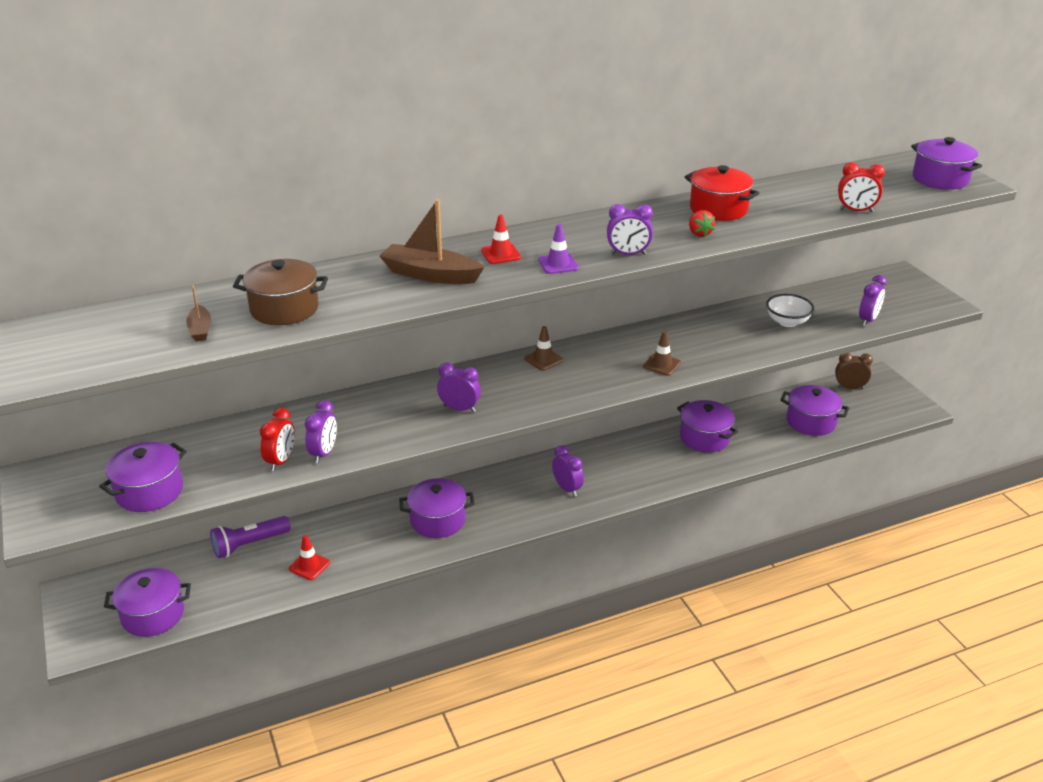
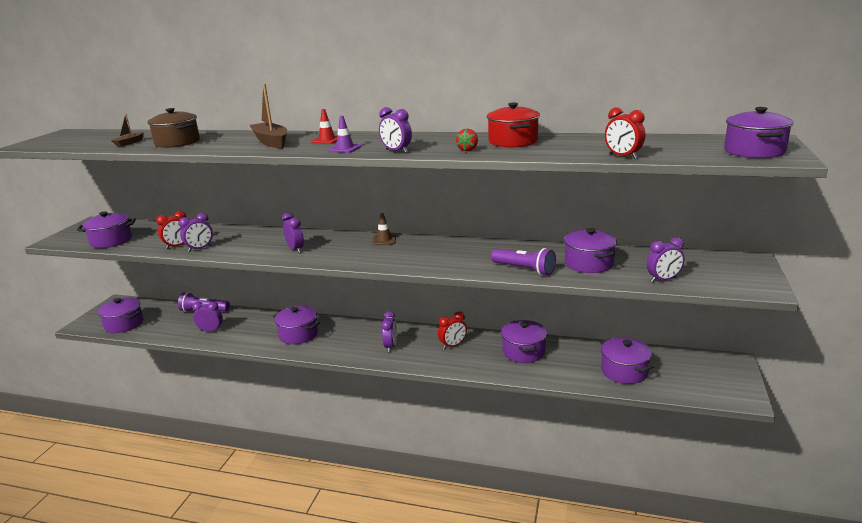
camera: 40 degrees right, 10 degrees down
red traffic cone [289,535,330,580] -> purple clock [192,302,223,332]
brown traffic cone [643,331,681,376] -> none
white bowl [766,294,814,327] -> purple pot [564,228,617,273]
brown clock [835,353,873,389] -> none
none -> red clock [438,311,467,349]
none -> purple flashlight [491,248,556,276]

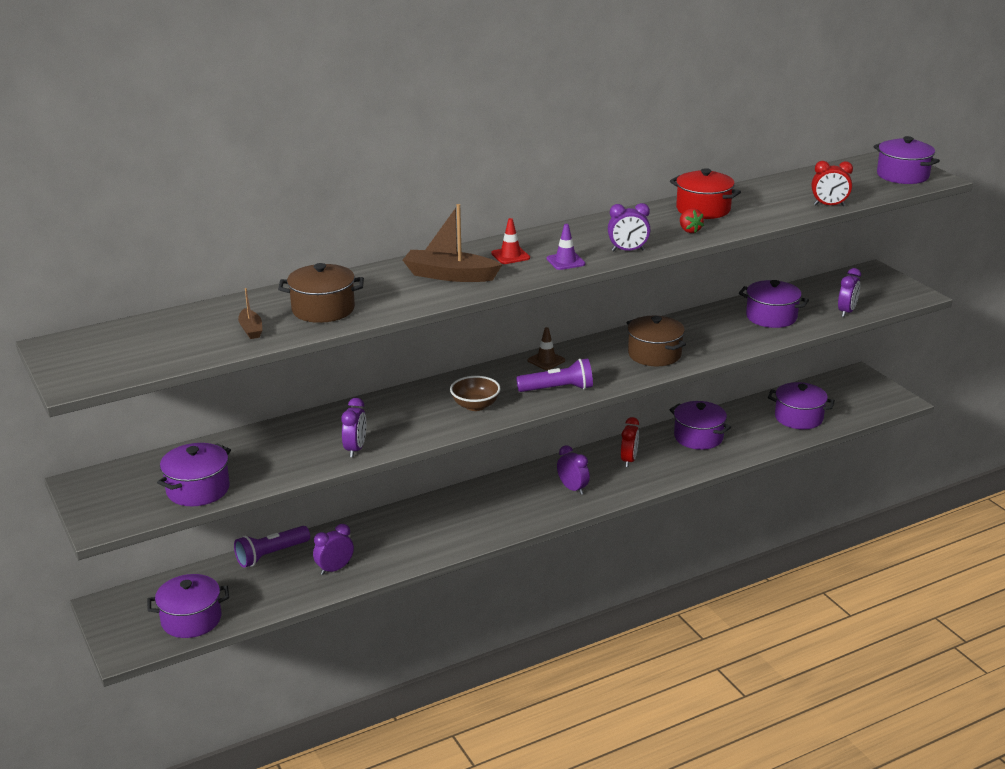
camera: 45 degrees left, 5 degrees up
red clock [156,211,186,249] -> none
purple pot [273,306,320,344] -> none
purple clock [282,213,304,253] -> brown bowl [450,376,501,411]
purple flashlight [491,248,556,276] -> purple flashlight moved to [516,358,593,392]
none -> brown pot [626,316,686,366]

